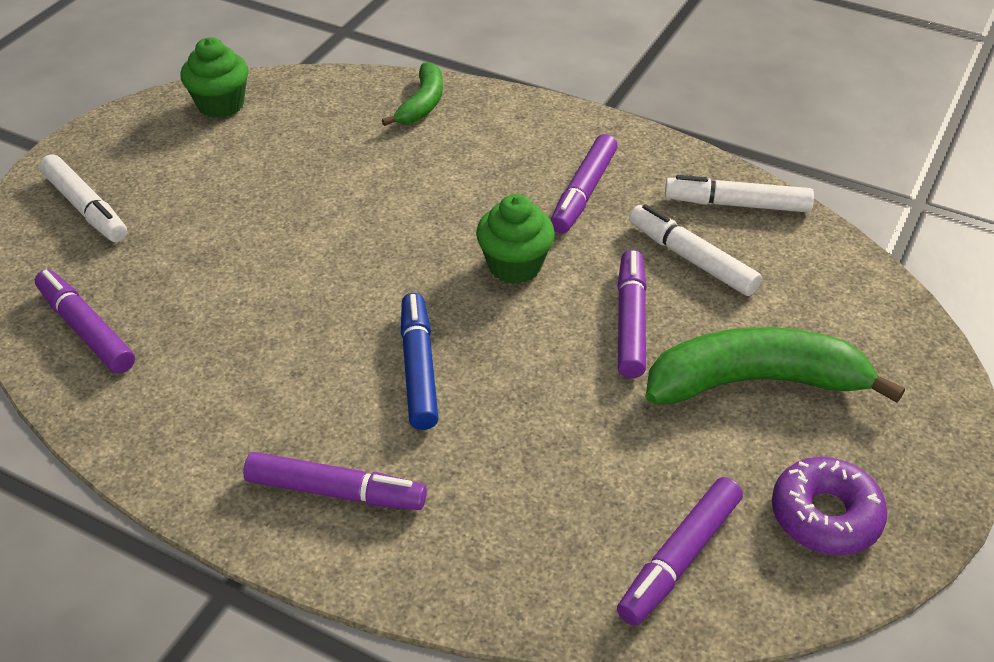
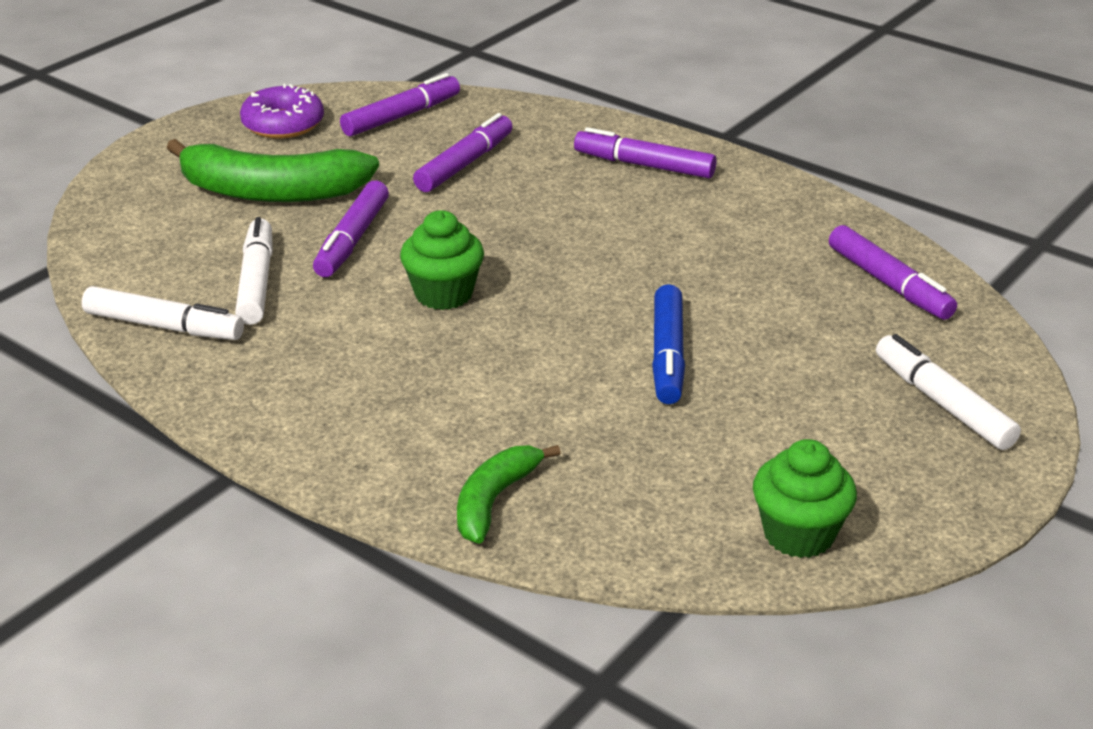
camera: 170 degrees left, 10 degrees down
blue marker [401,293,438,430] -> blue marker moved to [652,284,685,404]
purple marker [551,134,618,234] -> purple marker moved to [413,113,513,192]
white marker [629,204,762,296] -> white marker turned 150 degrees counterclockwise [235,217,273,325]

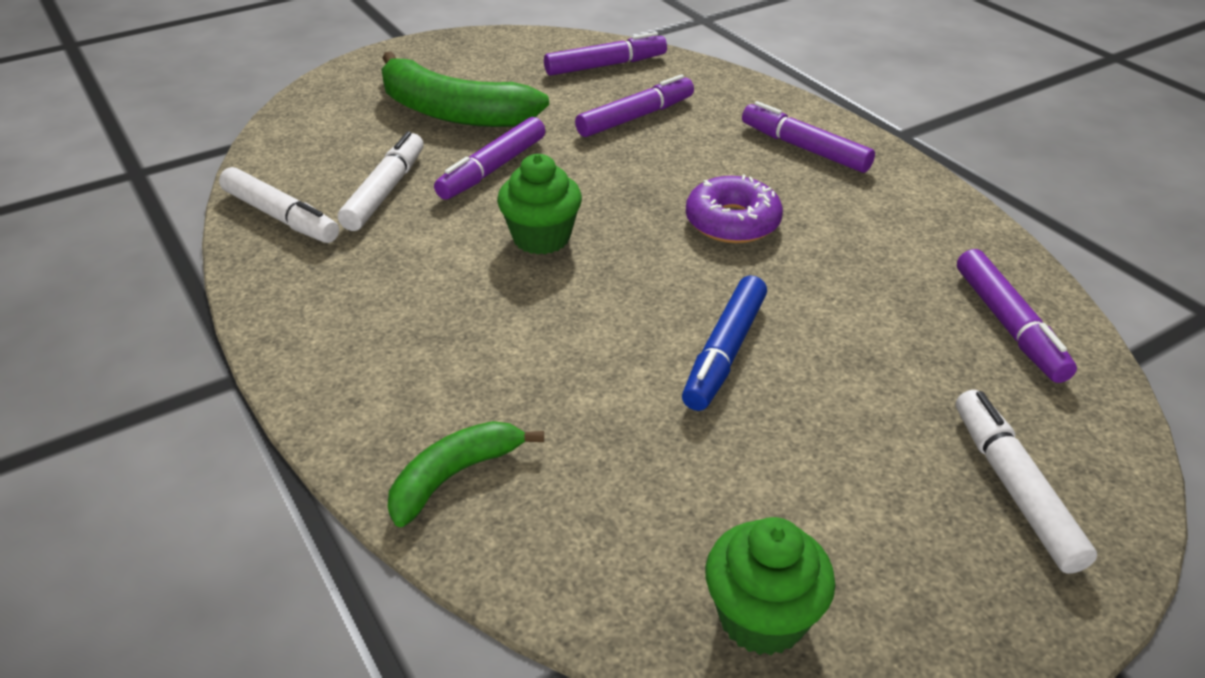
camera: 20 degrees right, 5 degrees up
purple donut [240,84,324,139] -> purple donut moved to [686,175,783,243]

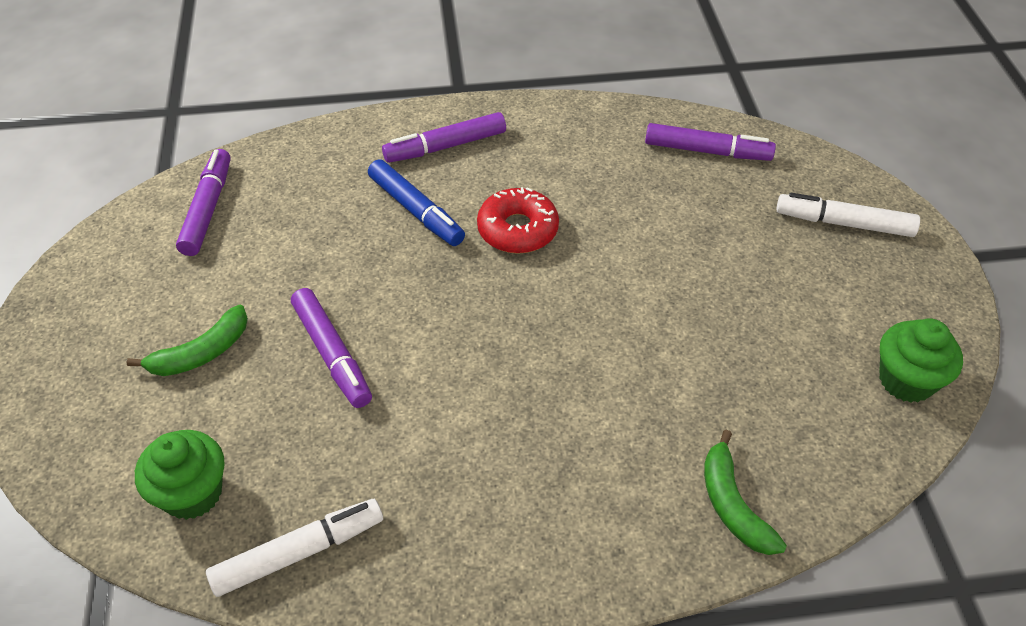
camera: 65 degrees left, 10 degrees up
white marker [338,131,424,231] -> none
green banana [381,51,549,127] -> green banana [127,305,248,376], size x0.55
green cupcake [497,154,582,255] -> green cupcake moved to [135,430,224,520]
purple marker [575,74,694,137] -> none
blue marker [682,276,767,411] -> blue marker moved to [368,159,465,246]
purple donut [686,175,783,243] -> red donut [477,187,559,254]

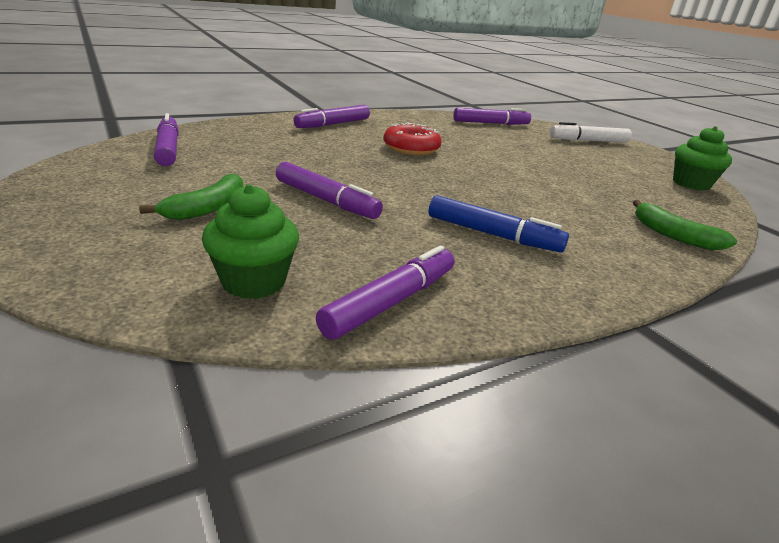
camera: 25 degrees left, 20 degrees down
white marker [206,499,383,597] -> purple marker [316,245,454,340]
blue marker [368,159,465,246] -> blue marker moved to [428,195,569,253]

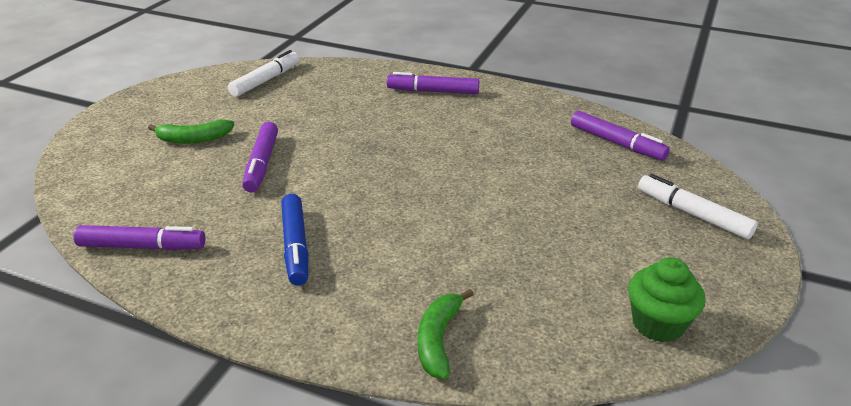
camera: 55 degrees right, 5 degrees up
purple marker [154,113,179,166] -> white marker [228,50,300,97]
green cupcake [202,184,299,299] -> none
red donut [383,122,442,155] -> none

